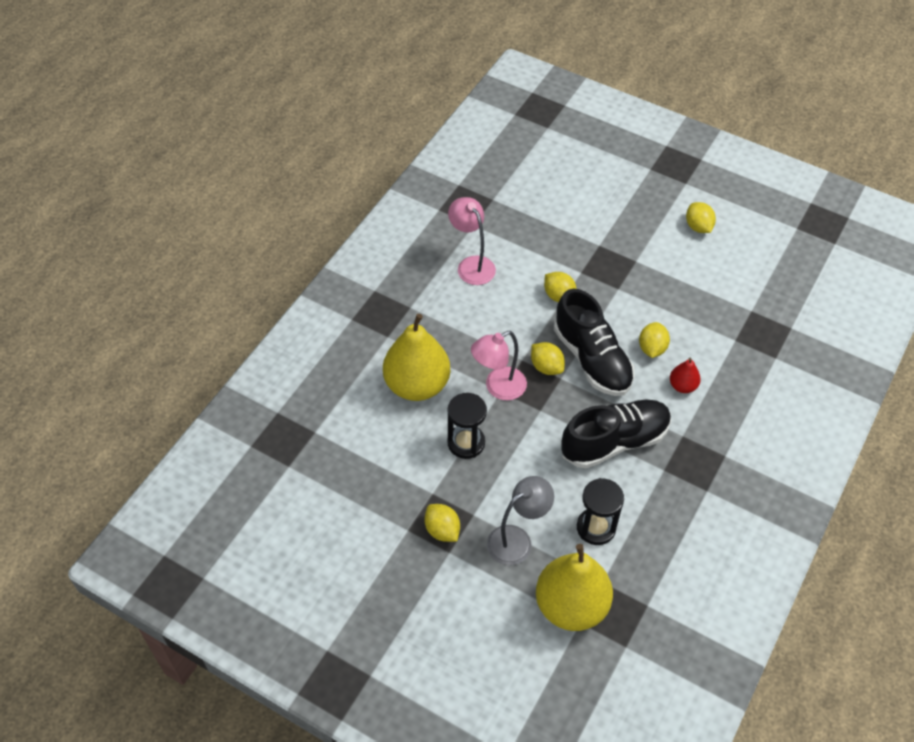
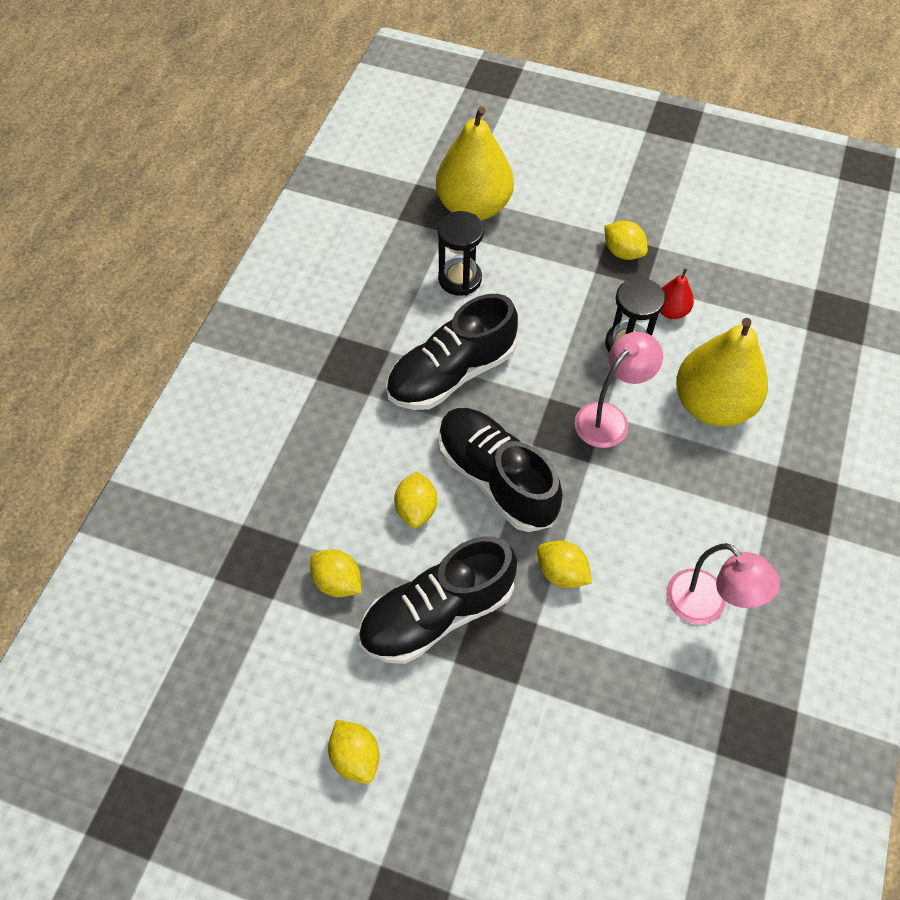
camera: 170 degrees right, 5 degrees up
grey lamp [487,476,554,565] -> none
yellow lemon [531,342,565,375] -> yellow lemon moved to [310,549,361,597]
red pear [670,358,701,393] -> red pear moved to [660,268,694,319]
none -> black shoe [358,536,517,664]

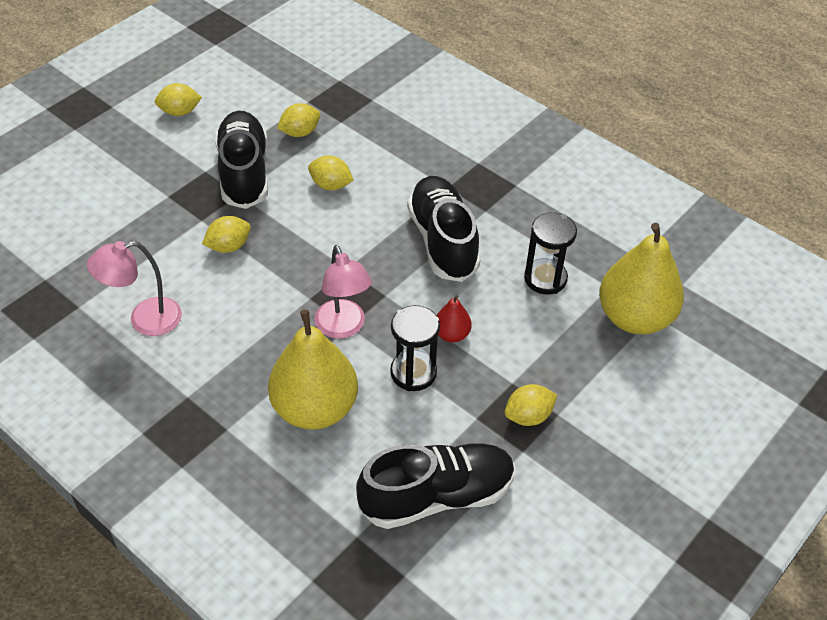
camera: 110 degrees right, 10 degrees down
black shoe [438,408,563,532] -> black shoe moved to [356,443,515,529]
red pear [660,268,694,319] -> red pear moved to [437,295,472,342]

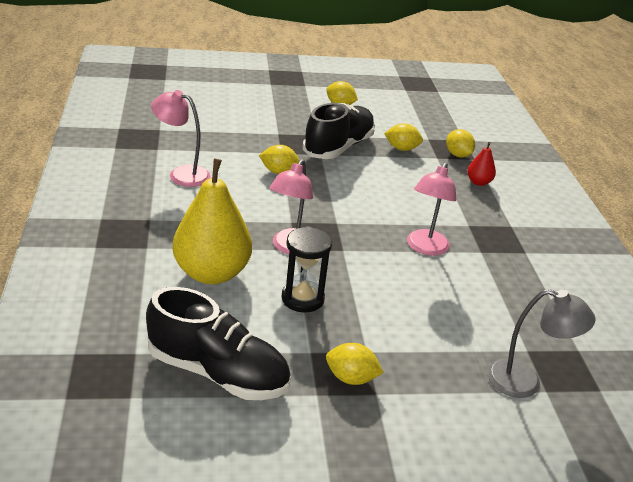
camera: 40 degrees right, 15 degrees down
yellow lemon [308,156,354,190] -> yellow lemon moved to [446,129,475,158]
black shoe [407,176,480,282] -> pink lamp [407,162,456,256]
red pear [437,295,472,342] -> red pear moved to [467,142,496,186]
black hourglass [524,212,577,295] -> none
yellow pear [599,223,684,334] -> grey lamp [487,289,596,398]

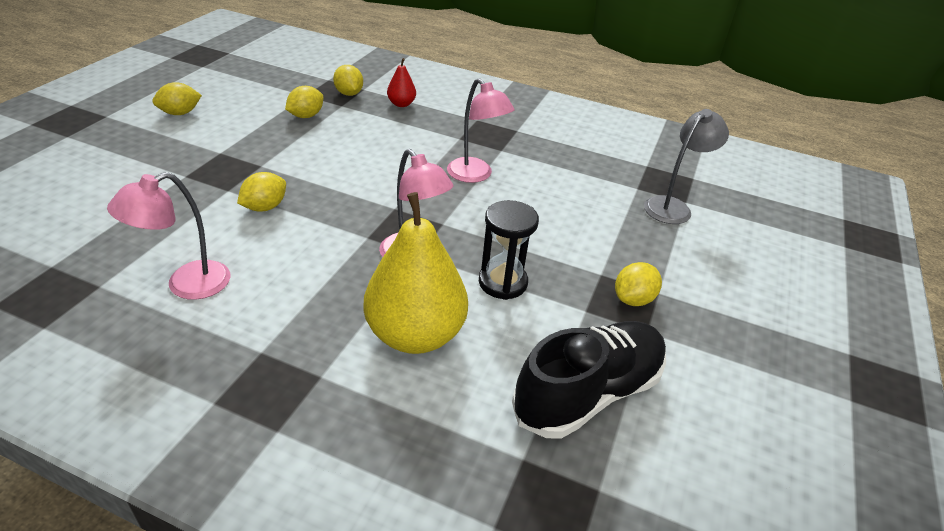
camera: 60 degrees left, 5 degrees up
black shoe [303,103,375,159] -> none
yellow lemon [446,129,475,158] -> yellow lemon turned 60 degrees clockwise [333,65,363,96]

